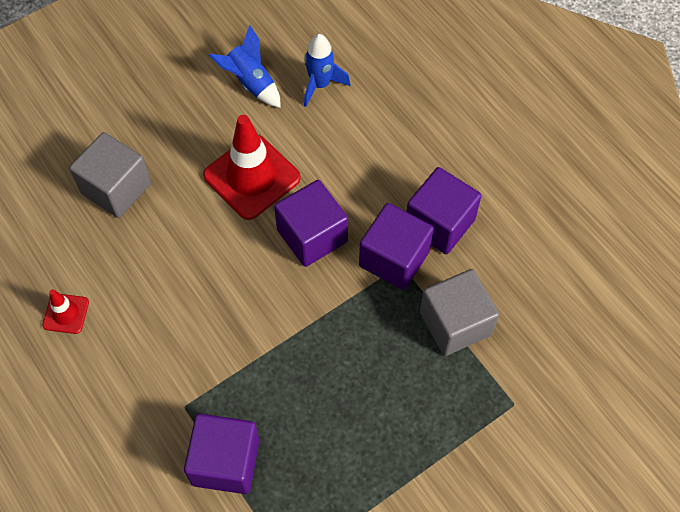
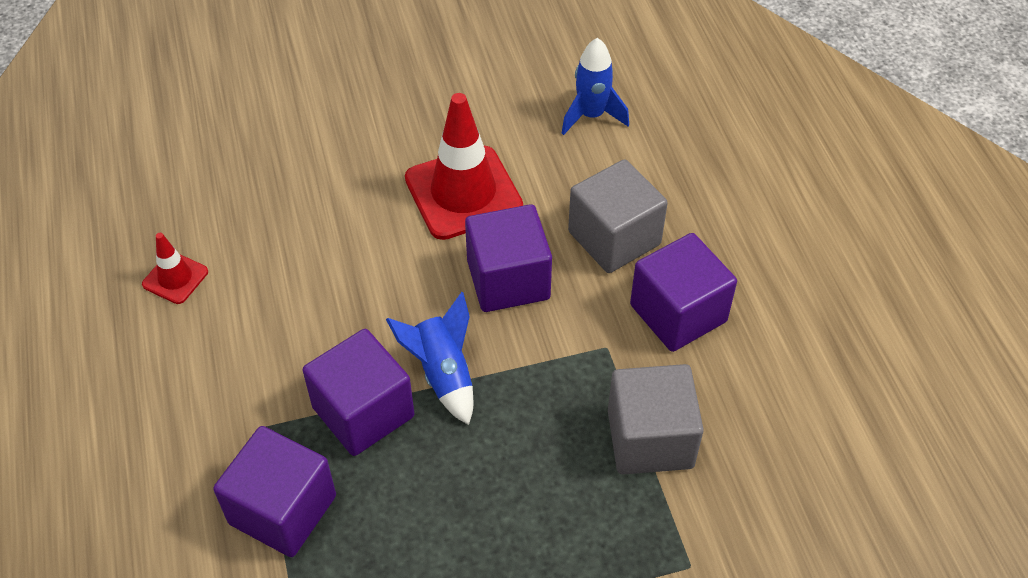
camera: 20 degrees right, 10 degrees down
grey cube [69,132,151,218] -> grey cube moved to [568,159,668,273]
blue rocket [209,25,281,108] -> blue rocket moved to [386,292,473,425]
purple cube [359,203,434,290] -> purple cube moved to [303,329,414,456]

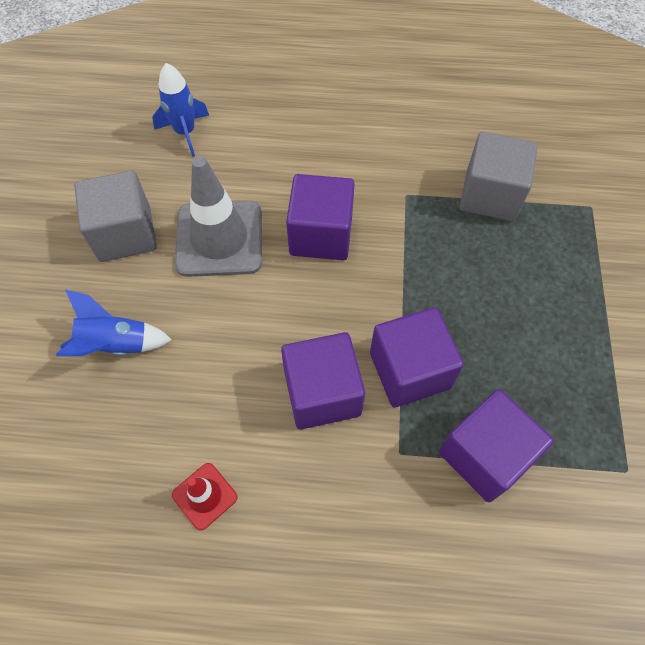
camera: 70 degrees left, 10 degrees up
blue rocket [386,292,473,425] -> blue rocket moved to [56,289,172,356]
red traffic cone [405,93,523,240] -> grey traffic cone [175,156,262,277]
grey cube [568,159,668,273] -> grey cube moved to [74,170,157,262]
purple cube [630,233,737,352] -> purple cube moved to [281,332,365,429]

